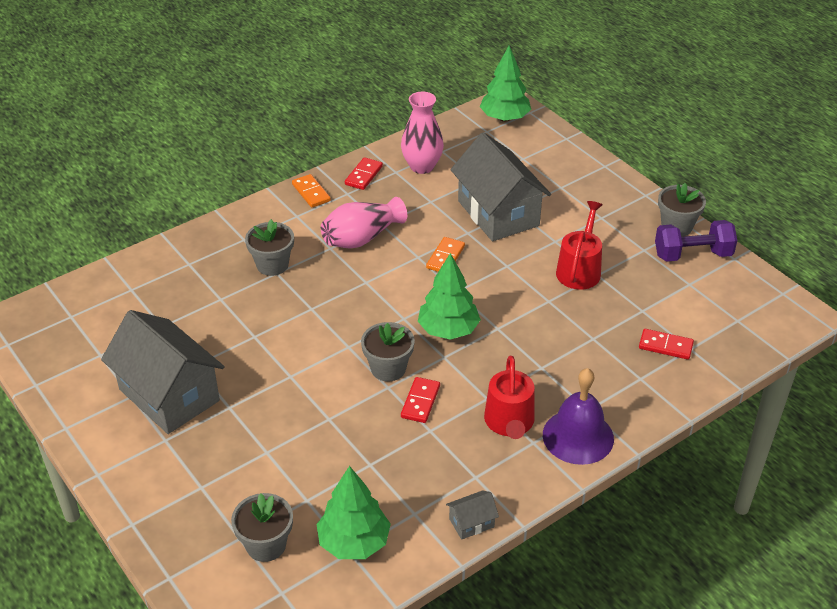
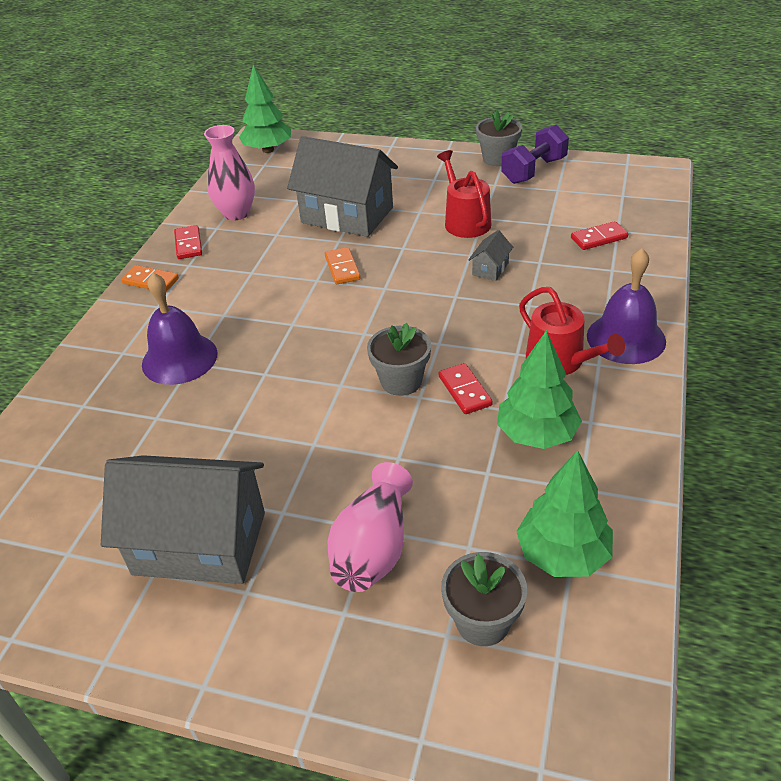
camera: 35 degrees left, 0 degrees up
grey flower pot [245,219,294,276] -> purple bell [142,273,218,385]
pink vase [321,197,407,249] -> pink vase moved to [328,462,413,592]
green tree [418,253,481,340] -> green tree moved to [497,330,582,449]
grey house [446,490,499,540] -> grey house moved to [468,230,513,281]

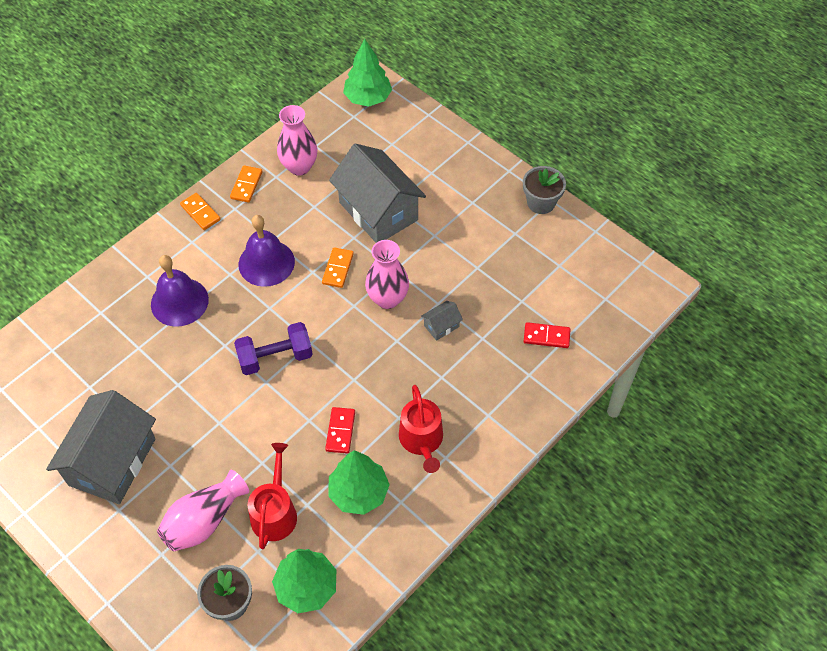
camera: 25 degrees right, 15 degrees up
grey house [101,455,265,584] -> grey house turned 75 degrees clockwise [46,390,156,504]
red domino [174,225,202,259] -> orange domino [230,165,262,203]
grey flower pot [367,323,431,396] -> none
red watering can [437,150,491,238] -> red watering can moved to [248,443,297,549]
purple dumbbell [501,125,569,184] -> purple dumbbell moved to [234,322,313,375]
purple bell [587,248,666,364] -> purple bell moved to [239,215,295,287]
none -> pink vase [365,240,409,309]

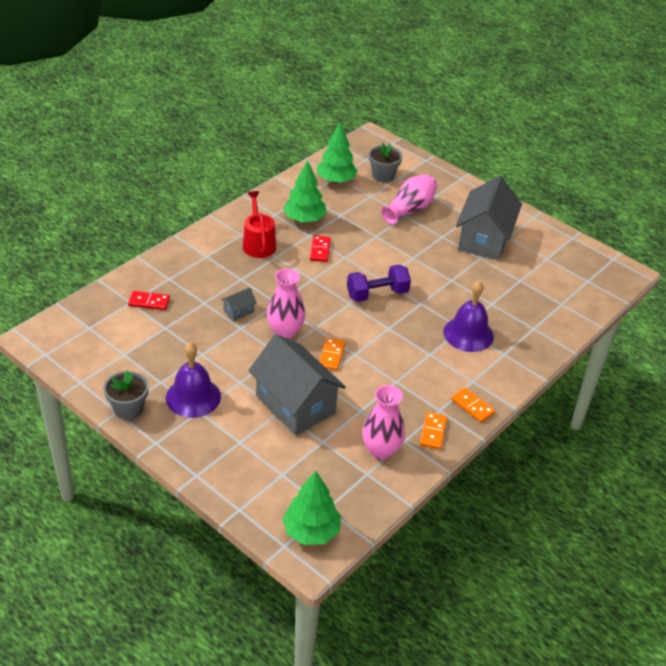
camera: 175 degrees right, 15 degrees down
purple bell [239,215,295,287] -> purple bell moved to [166,342,221,418]
red watering can [248,443,297,549] -> none

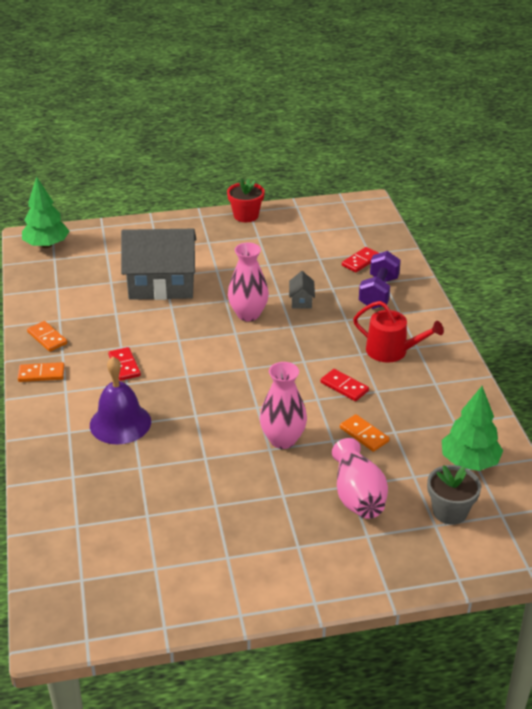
camera: 130 degrees right, 5 degrees down
grey flower pot [104,370,149,420] -> red flower pot [227,179,265,222]
purple bell [166,342,221,418] -> none
green tree [283,160,326,223] -> none
orange domino [319,338,346,371] -> orange domino moved to [340,414,390,452]
purple dumbbell [347,264,411,302] -> purple dumbbell moved to [359,251,401,309]
pink vase [362,385,405,460] -> pink vase moved to [260,362,307,449]
grey house [456,176,522,260] -> none
none -> red domino [108,347,141,381]

